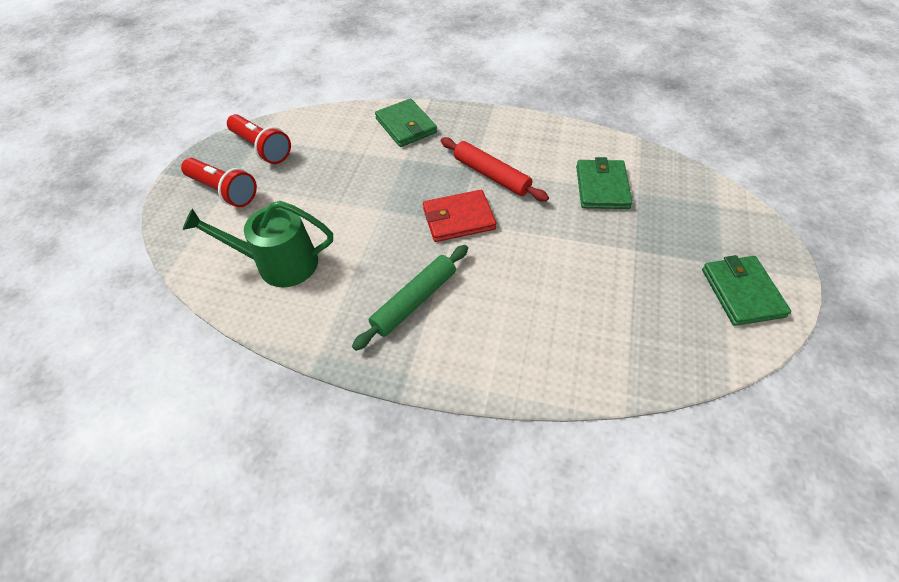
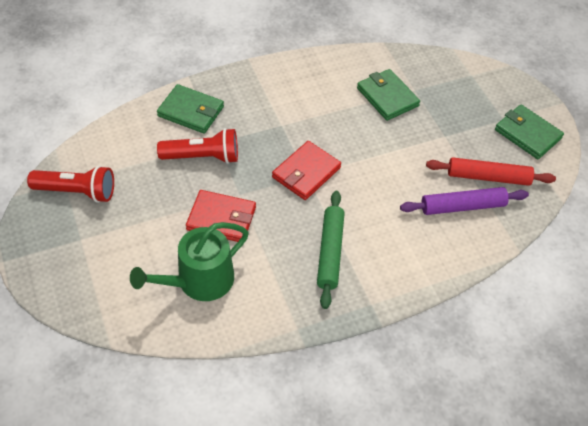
camera: 40 degrees left, 0 degrees up
red flashlight [181,158,257,207] -> red flashlight moved to [157,128,238,164]
red rolling pin [441,137,549,202] -> red rolling pin moved to [426,157,556,186]
none -> red wallet [186,190,256,242]
none -> purple rolling pin [400,187,529,215]

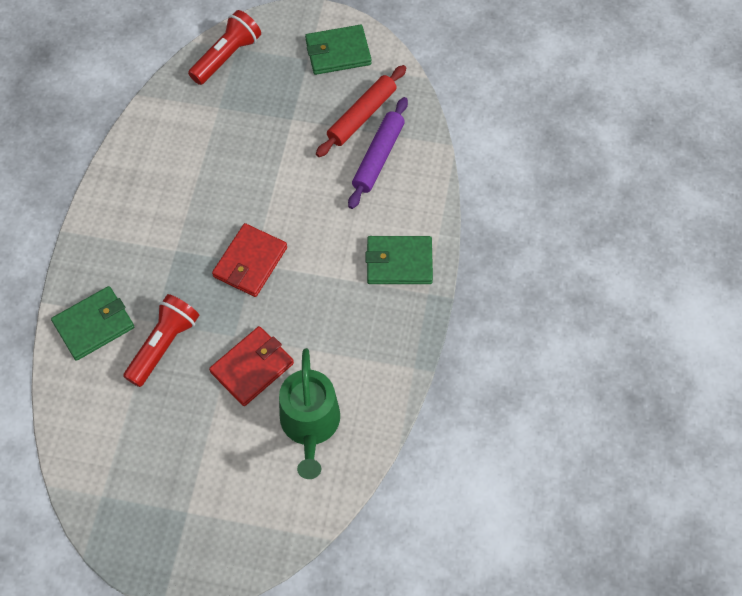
camera: 55 degrees left, 10 degrees up
red flashlight [27,166,114,203] -> red flashlight moved to [188,10,261,85]
red wallet [272,141,341,200] -> red wallet turned 45 degrees clockwise [212,223,287,297]
green rolling pin [317,191,345,309] -> none
green wallet [357,69,420,121] -> green wallet moved to [366,236,433,284]

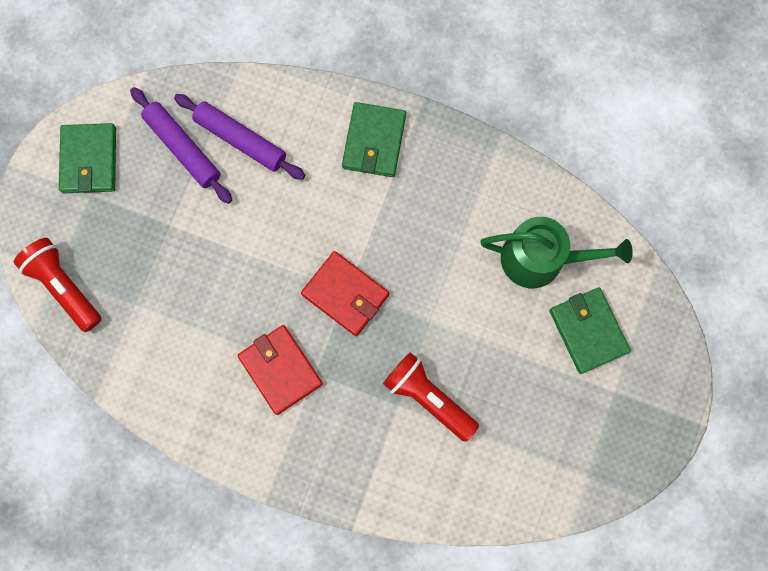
camera: 80 degrees left, 15 degrees up
green wallet [51,286,134,361] -> green wallet moved to [549,288,631,374]
red wallet [209,326,294,406] -> red wallet moved to [238,325,323,415]
red rolling pin [316,65,406,157] -> purple rolling pin [130,87,232,204]

